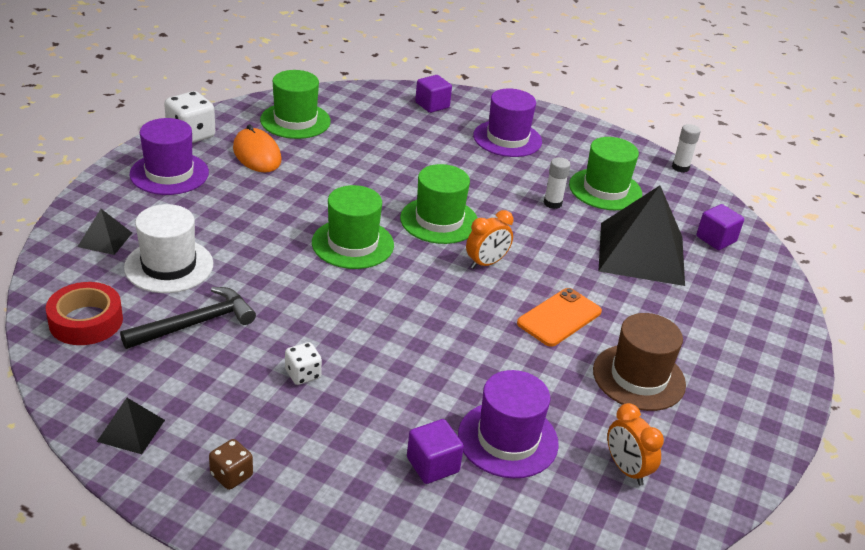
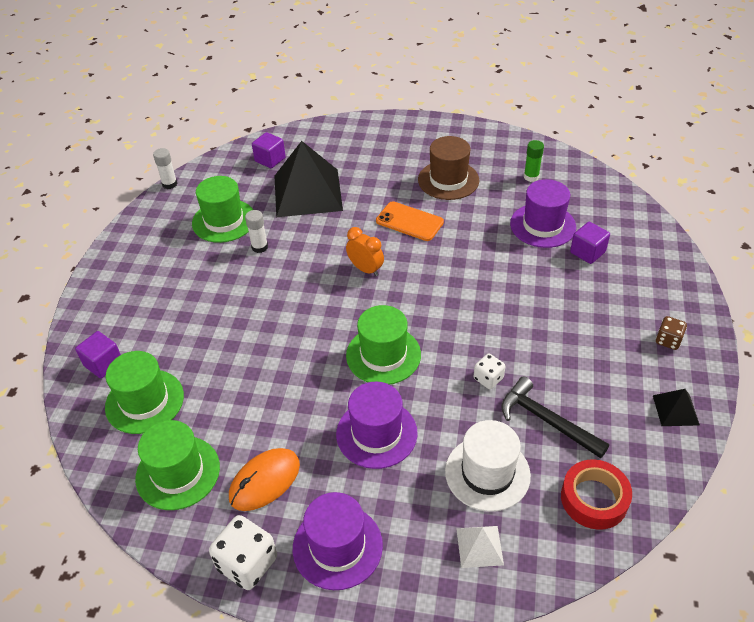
camera: 100 degrees left, 10 degrees up
black pyramid [78,209,132,255] -> white pyramid [456,526,504,568]
white dice [285,342,322,385] -> white dice moved to [474,354,505,389]
green hat [400,164,478,244] -> green hat moved to [105,351,184,434]
purple hat [473,88,542,157] -> purple hat moved to [336,382,418,469]
orange clock [607,403,664,485] -> green glue stick [524,140,544,182]

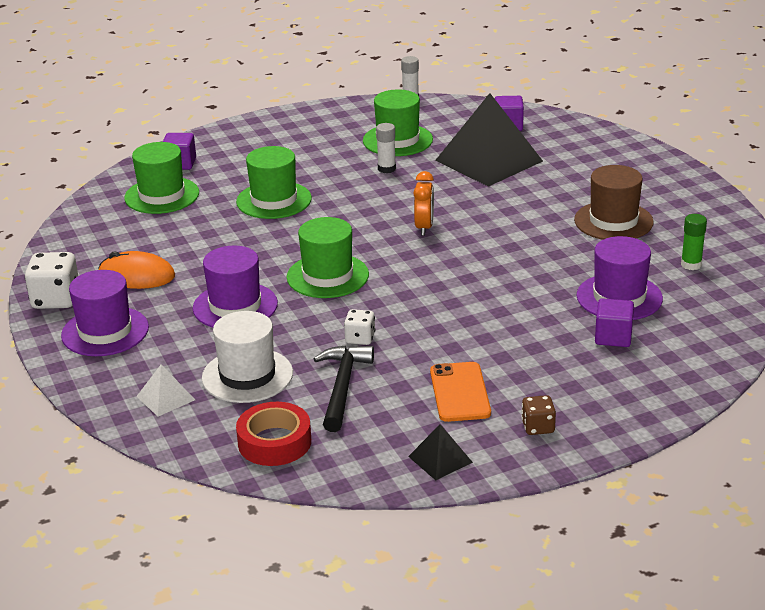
camera: 55 degrees right, 15 degrees down
green hat [135,420,220,510] -> green hat moved to [236,146,312,219]
orange phone [376,201,444,241] -> orange phone moved to [430,362,491,422]

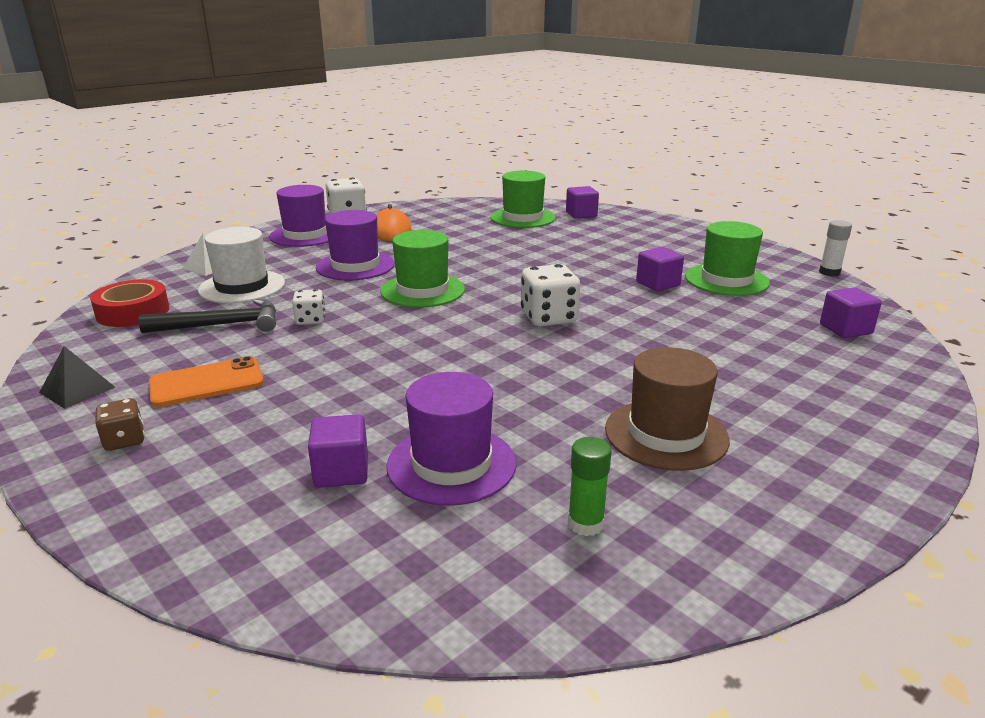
camera: 70 degrees right, 5 degrees down
green hat [236,146,312,219] -> none
white glue stick [376,123,396,173] -> purple cube [636,247,684,291]
orange clock [413,171,434,236] -> white dice [521,264,580,326]
black pyramid [435,93,543,187] -> none

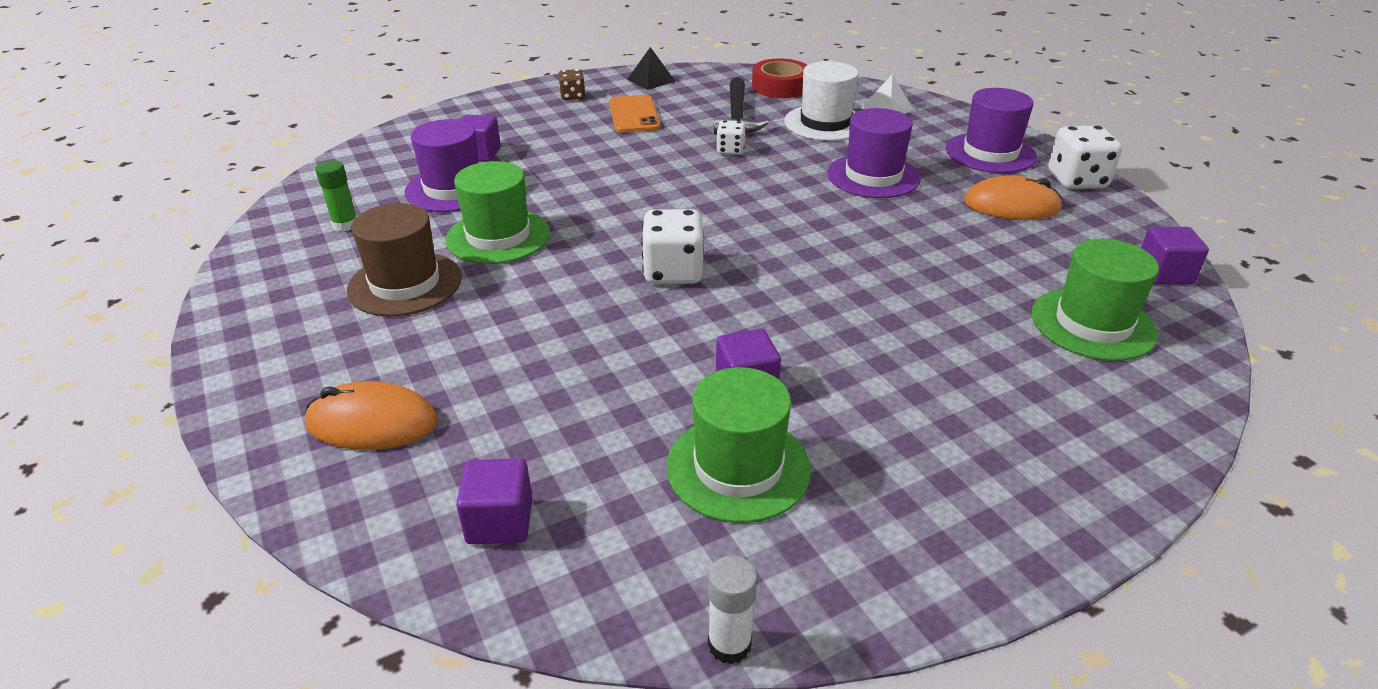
camera: 105 degrees right, 10 degrees up
green hat [380,230,465,308] -> green hat moved to [446,161,550,264]
purple cube [566,186,599,219] -> purple cube moved to [1141,227,1209,285]
none -> orange mouse [305,381,437,450]

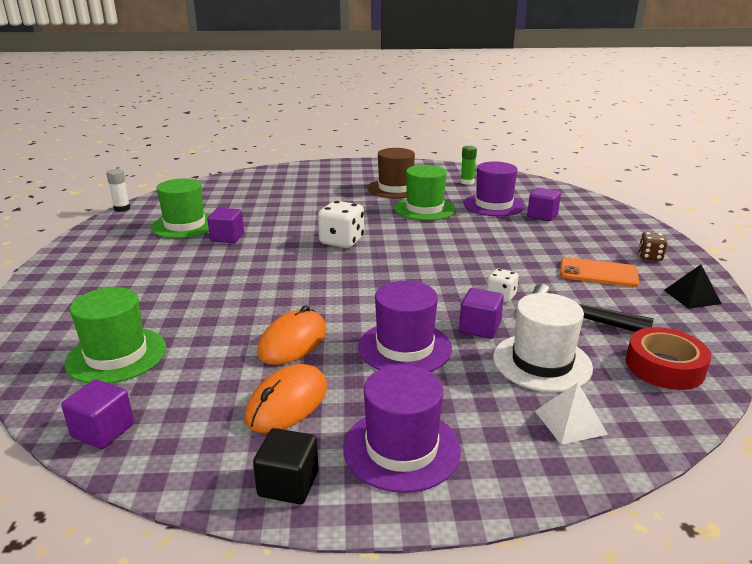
camera: 115 degrees right, 10 degrees down
orange mouse [305,381,437,450] -> orange mouse moved to [257,305,327,365]
purple cube [456,459,533,544] -> purple cube moved to [459,288,504,339]
white dice [1048,125,1122,189] -> black cube [253,428,319,504]

